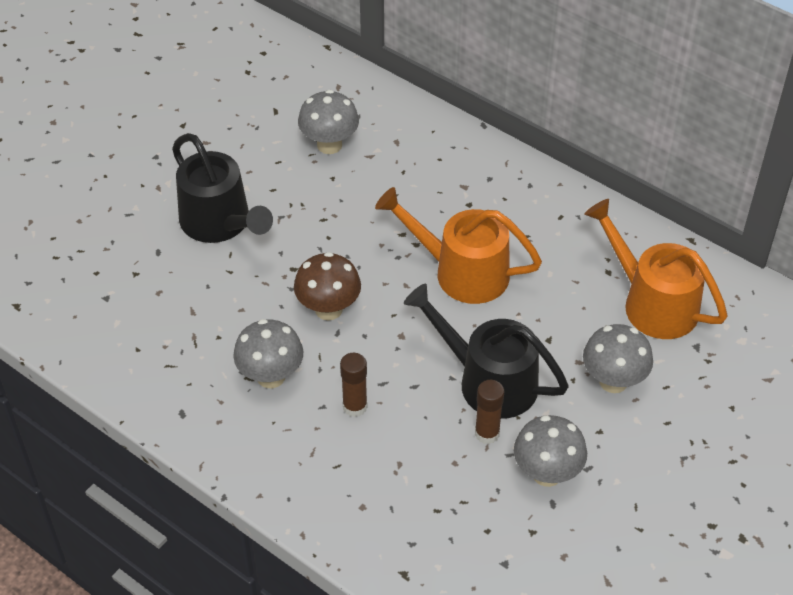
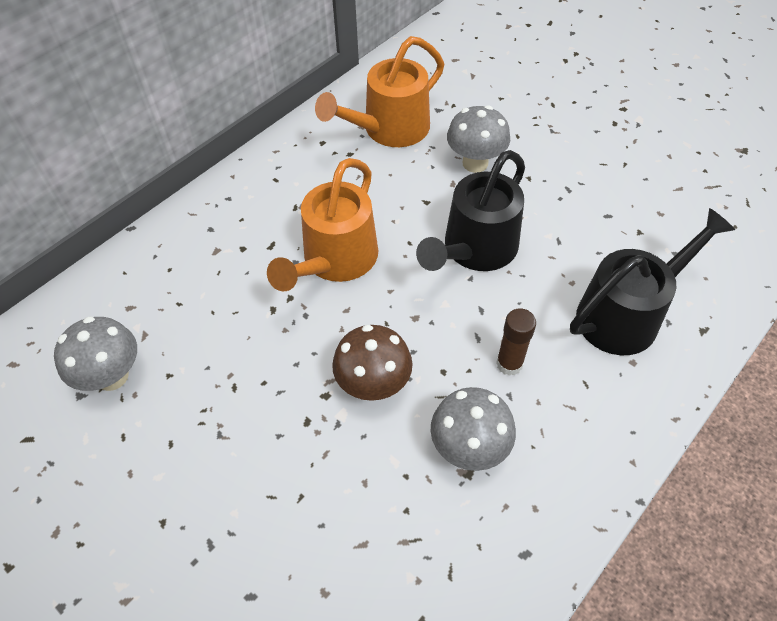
camera: 85 degrees left, 5 degrees up
black watering can [172,133,273,243] -> black watering can moved to [570,208,735,355]
brown glue stick [475,380,504,444] -> none
grey mushroom [514,415,587,487] -> none

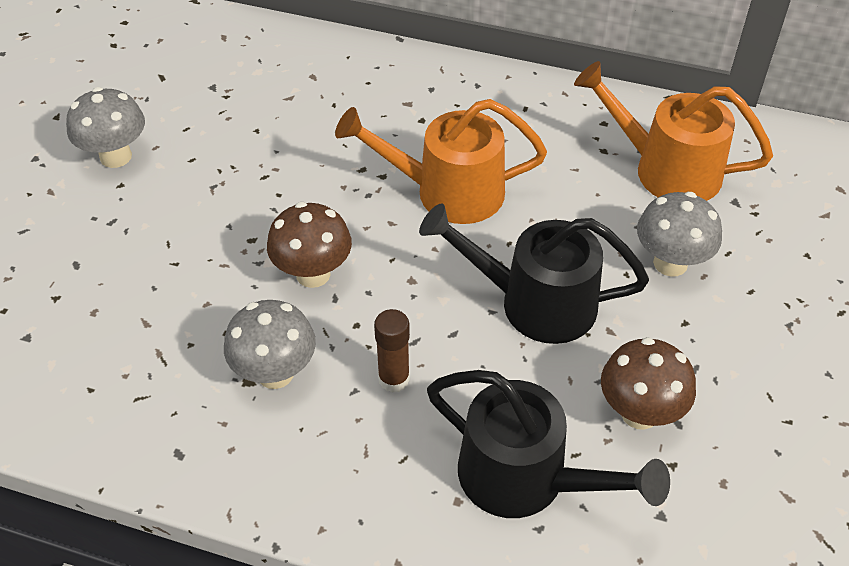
camera: 65 degrees right, 5 degrees down
grey mushroom [54,316,137,391] -> grey mushroom moved to [66,87,145,168]
none -> brown mushroom [601,337,696,430]

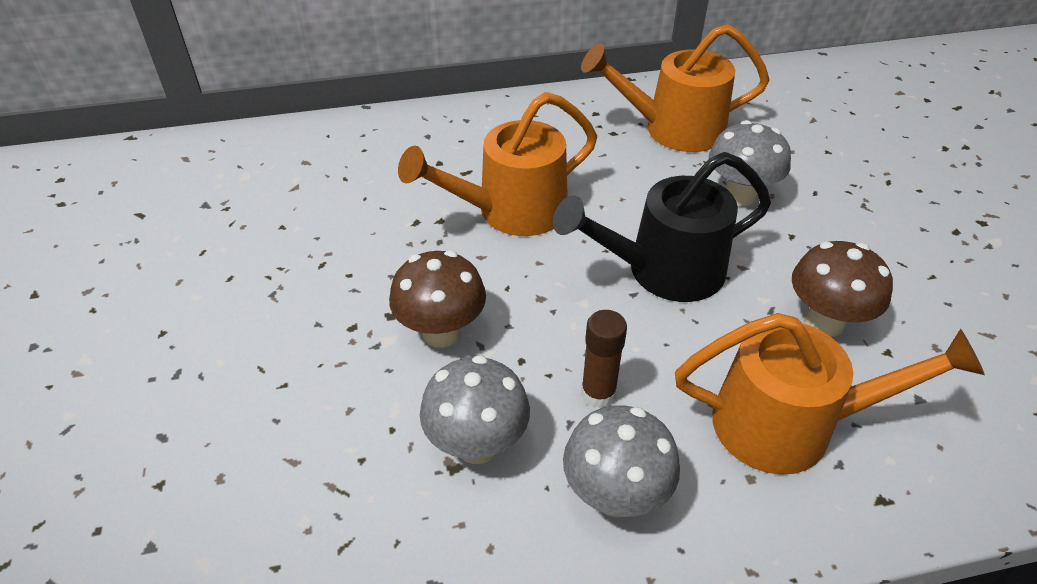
camera: 30 degrees left, 5 degrees down
grey mushroom [66,87,145,168] -> grey mushroom moved to [563,405,680,517]
black watering can [427,370,670,518] -> orange watering can [675,313,985,475]

